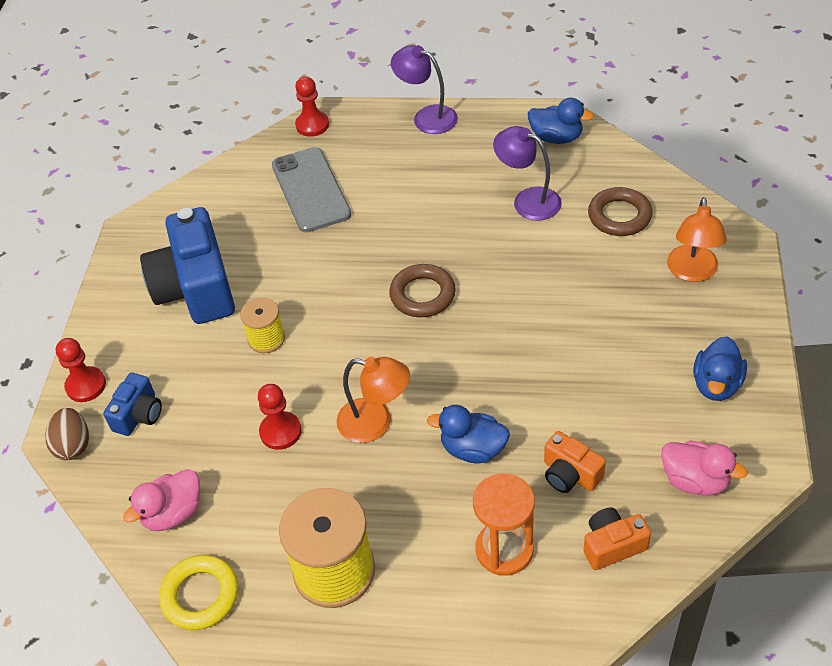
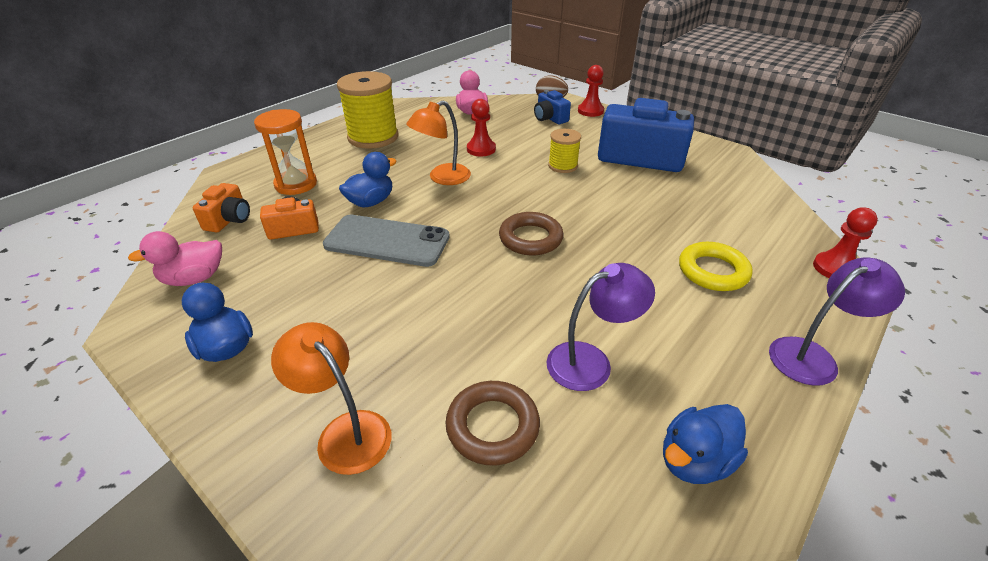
camera: 120 degrees right, 10 degrees down
yellow ring [159,555,239,630] -> yellow ring moved to [679,242,753,291]
grey phone [272,147,351,232] -> grey phone moved to [323,215,450,267]

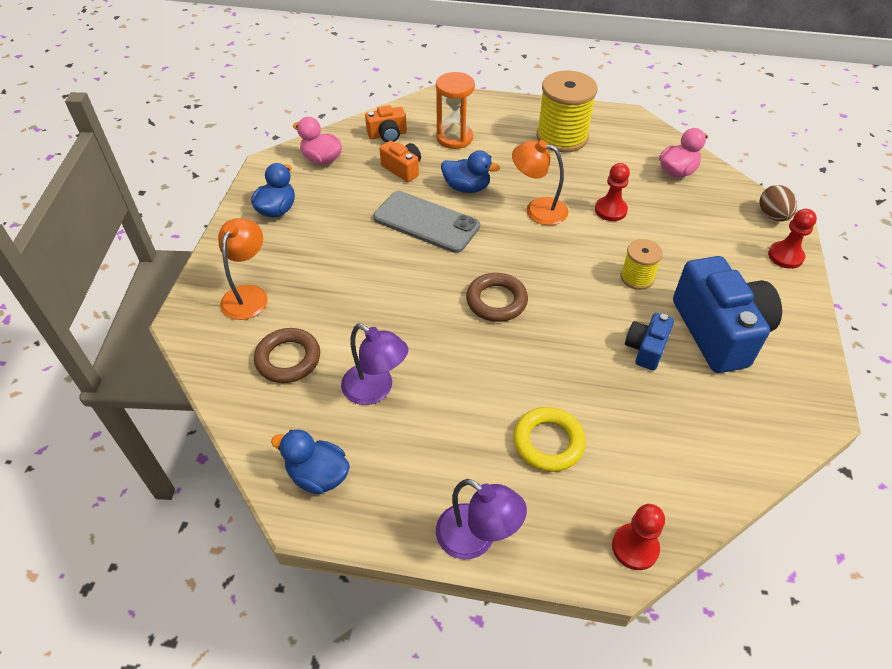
camera: 60 degrees right, 10 degrees up
grey phone [323,215,450,267] -> grey phone turned 45 degrees counterclockwise [373,191,480,253]
blue camera [534,90,571,124] -> blue camera moved to [625,313,674,371]

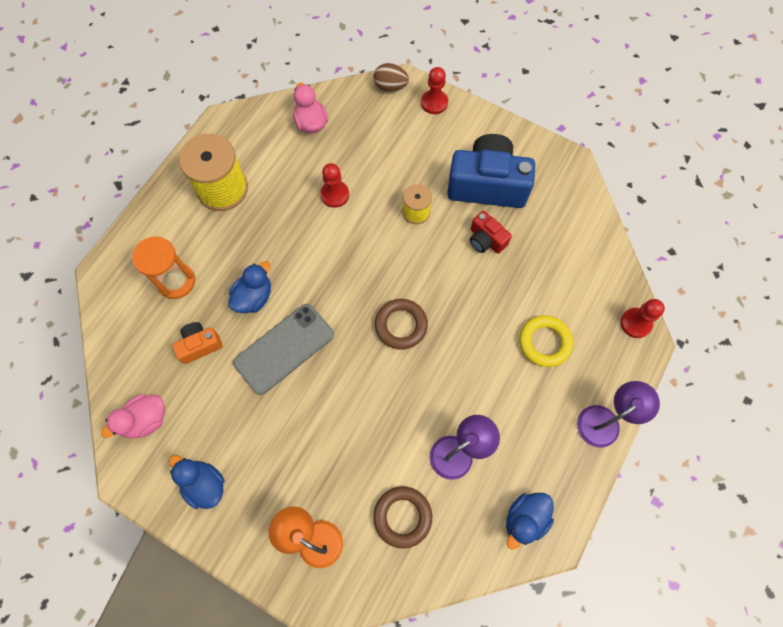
camera: 70 degrees left, 20 degrees up
orange camera [365,105,407,143] -> none
orange lamp [512,140,568,225] -> none
blue camera [625,313,674,371] -> red camera [470,211,512,254]

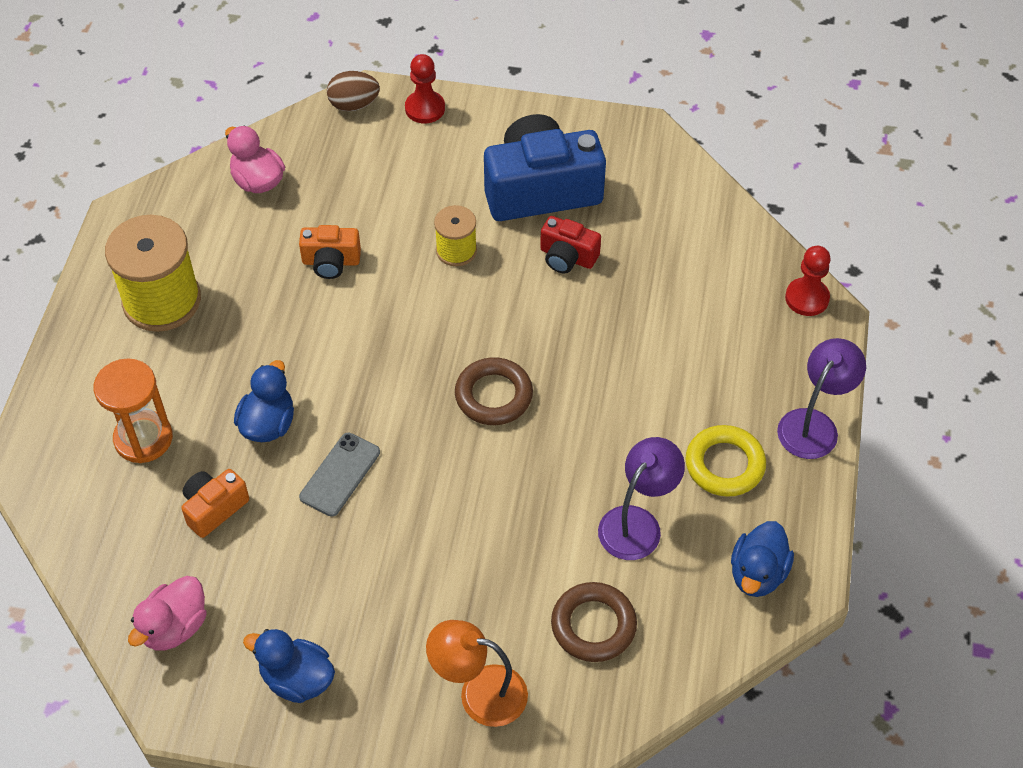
camera: 20 degrees left, 15 degrees down
grey phone [233,304,334,395] -> grey phone [299,433,380,517], size x0.62
red pawn [320,163,349,208] -> orange camera [299,225,361,279]
yellow ring [519,315,573,367] -> yellow ring moved to [685,425,766,497]

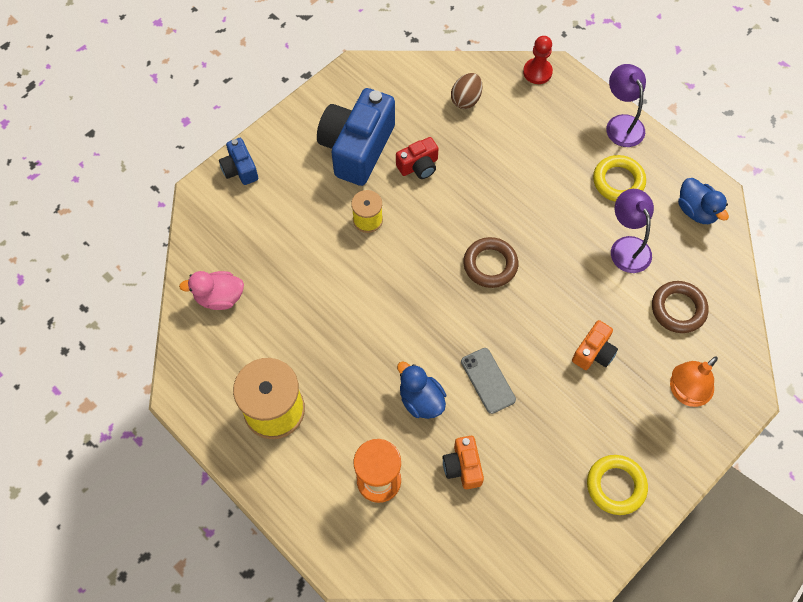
camera: 55 degrees left, 10 degrees up
pink duck [128,576,207,651] -> none
blue duck [243,629,335,703] -> yellow ring [587,455,648,515]
orange camera [299,225,361,279] -> orange camera moved to [572,320,618,370]
brown egg [327,71,380,111] -> brown egg moved to [451,73,482,109]
red pawn [405,54,445,123] -> blue camera [219,138,258,185]

